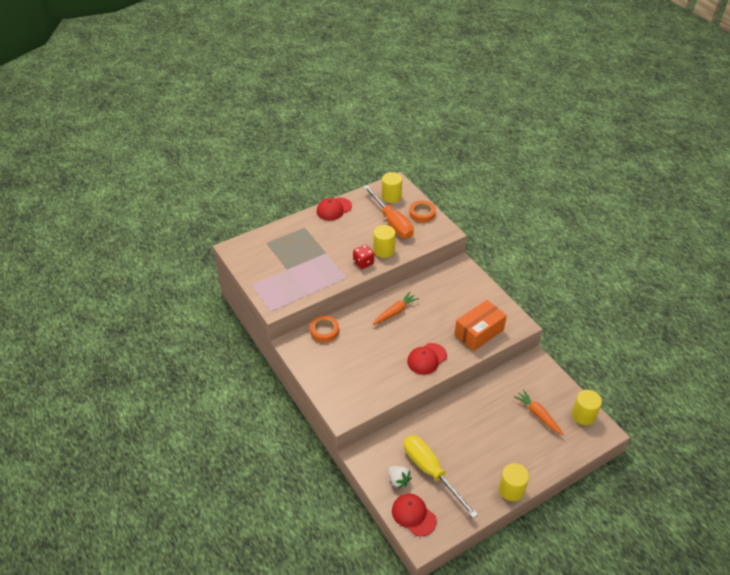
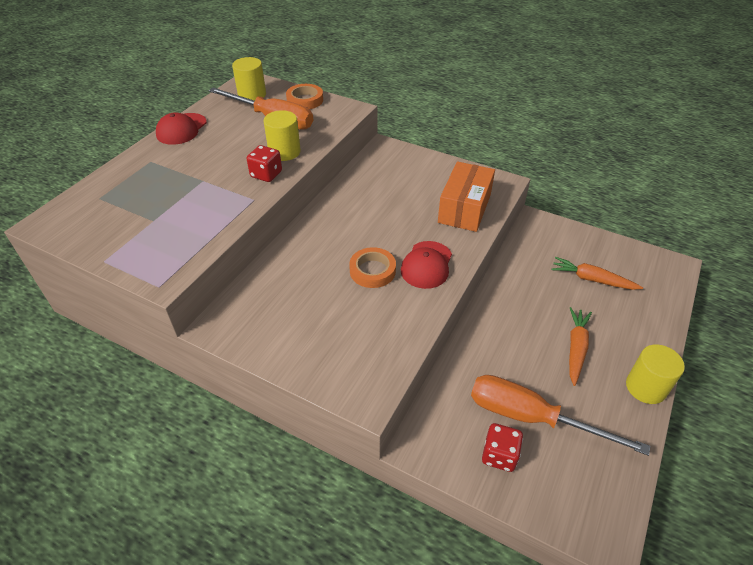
camera: 30 degrees left, 0 degrees up
orange tape [310,316,339,342] -> orange tape moved to [349,247,396,288]
orange carrot [373,292,419,325] -> orange carrot moved to [569,307,592,386]
white strawberry [388,466,412,489] -> red dice [482,423,523,472]
red cap [392,494,437,537] -> none
yellow screwdriver [404,435,478,518] -> orange screwdriver [471,375,650,456]
yellow cylinder [572,390,602,425] -> none

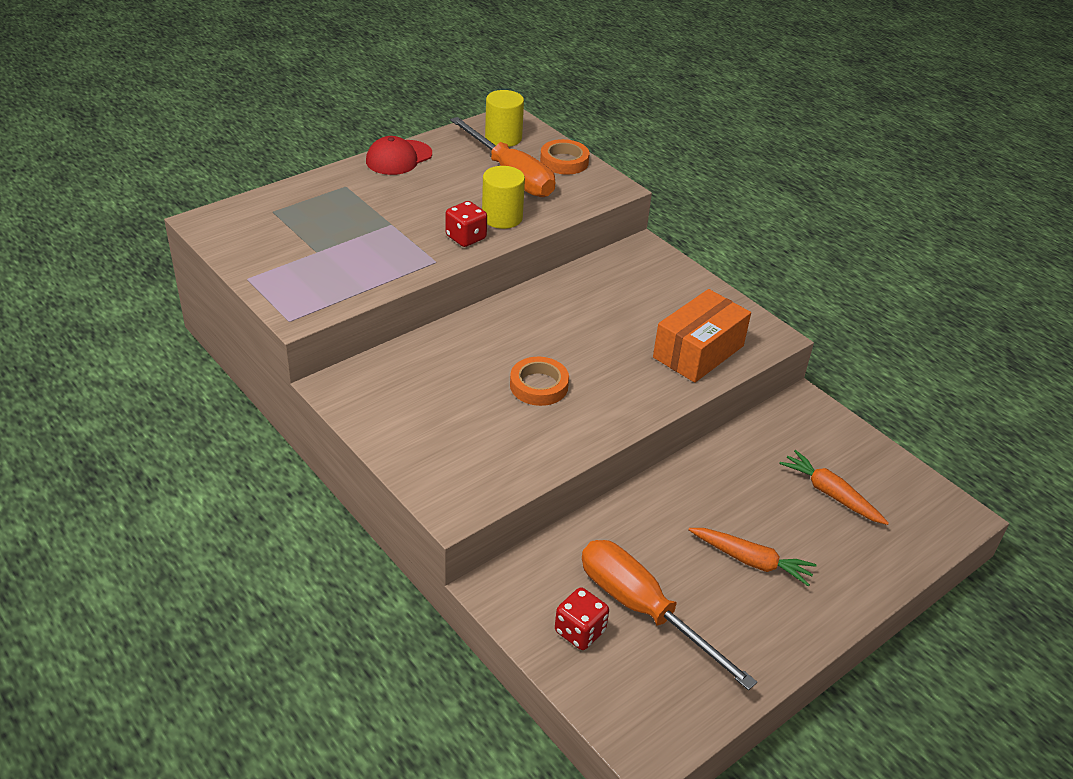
camera: 20 degrees right, 5 degrees down
red cap [401,241,452,289] -> none
orange carrot [569,307,592,386] -> orange carrot turned 75 degrees clockwise [688,528,817,586]
yellow cylinder [626,344,685,404] -> none

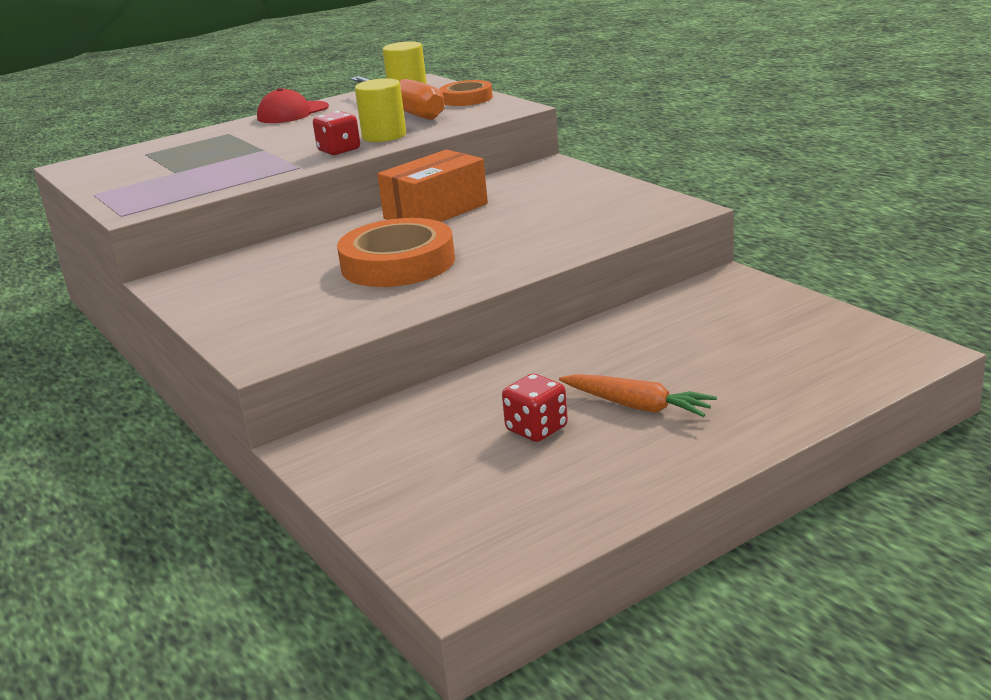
camera: 10 degrees right, 15 degrees down
orange tape [510,357,569,406] -> orange tape [337,218,455,287], size x1.69
red dice [555,587,609,650] -> red dice moved to [502,374,568,442]
orange screwdriver [582,540,757,691] -> none
orange box [653,289,751,383] -> orange box moved to [377,149,488,222]
orange carrot [779,450,889,525] -> none

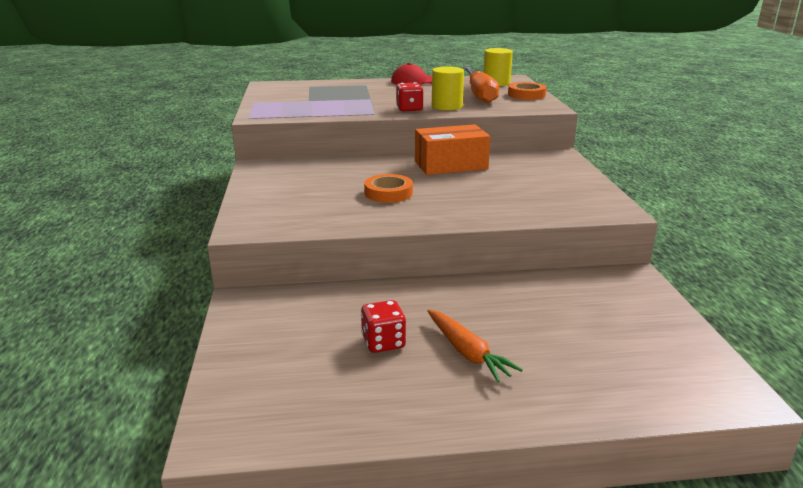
camera: 25 degrees right, 0 degrees up
orange tape [337,218,455,287] -> orange tape [364,174,413,203], size x0.59

